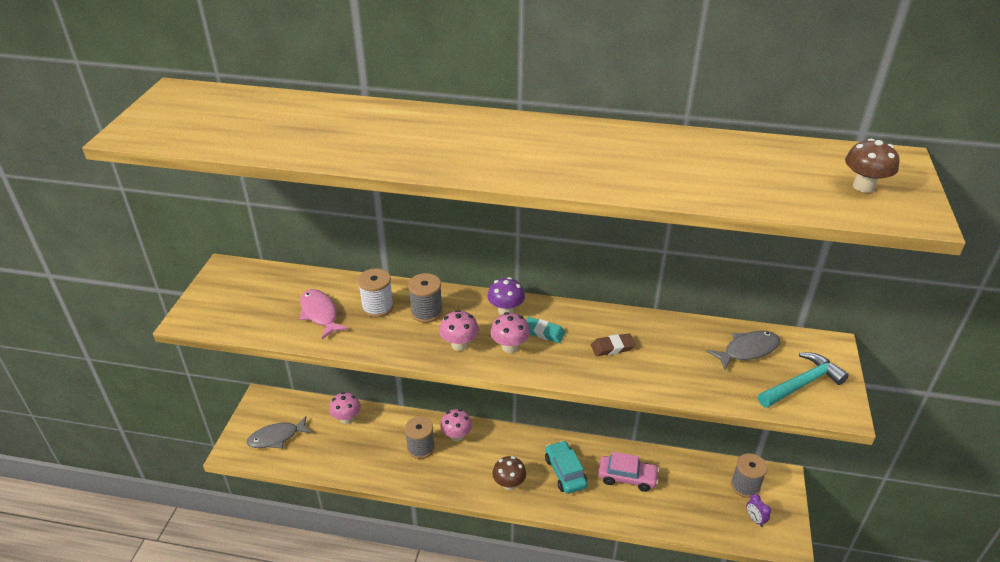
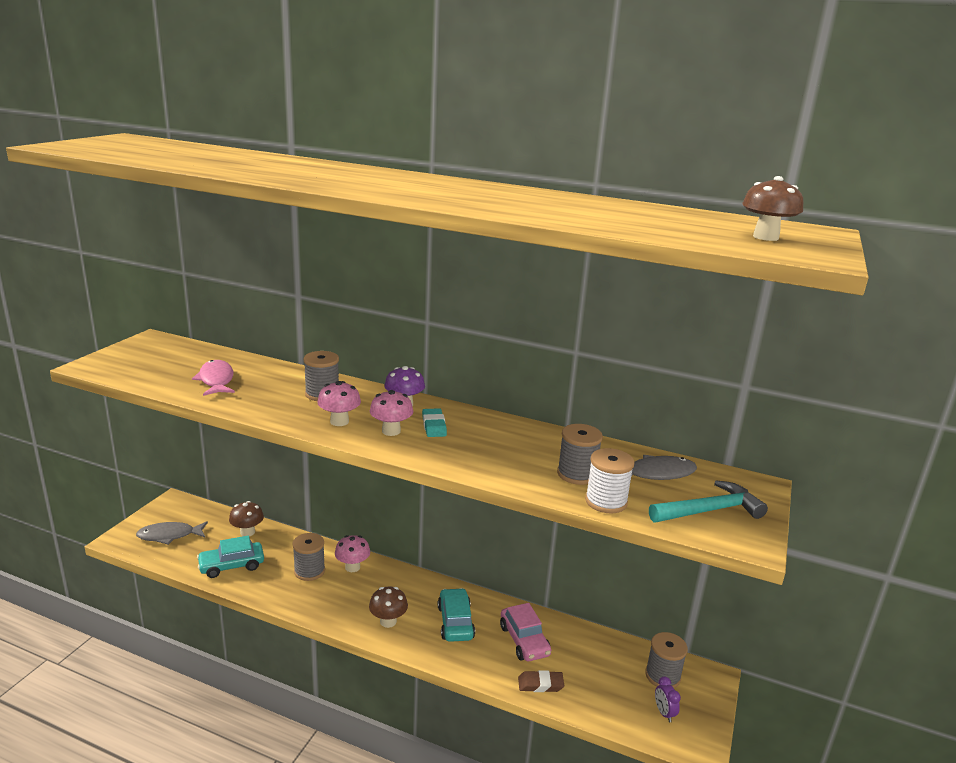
camera: 10 degrees right, 15 degrees down
pink mushroom [329,392,361,424] -> brown mushroom [229,501,264,537]
white spool [358,268,394,318] -> white spool moved to [585,448,634,513]
turquoise eraser [526,317,565,343] -> turquoise eraser turned 45 degrees clockwise [422,408,447,437]
brown eraser [591,333,636,356] -> brown eraser moved to [518,670,564,692]
pink car [598,452,659,492] -> pink car turned 45 degrees clockwise [500,603,551,661]
none -> turquoise car [197,536,264,578]
none -> grey spool [557,424,603,485]

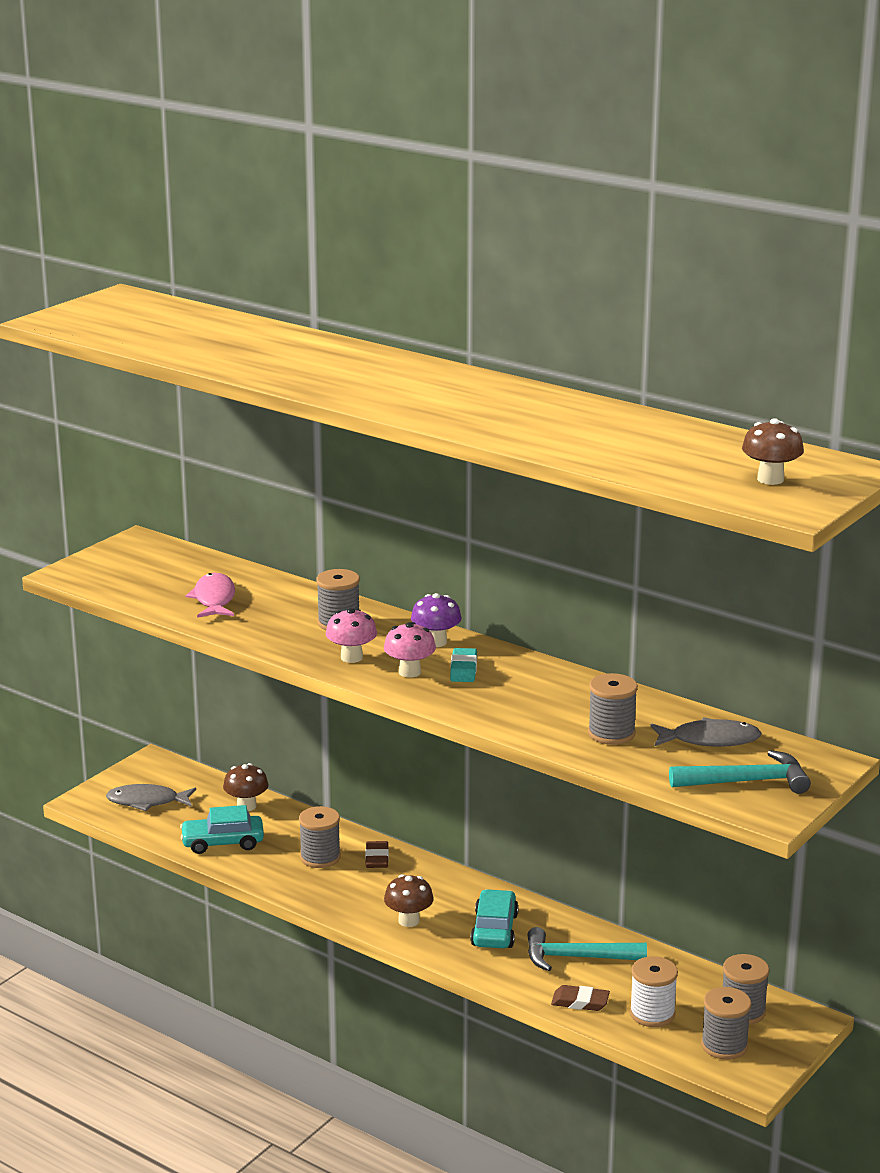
camera: 15 degrees right, 0 degrees up
pink mushroom [335,535,370,572] -> brown eraser [365,841,389,868]
pink car [500,603,551,661] -> turquoise hammer [527,927,647,971]
white spool [585,448,634,513] -> white spool moved to [630,956,678,1027]
purple clock [655,676,681,722] -> grey spool [701,987,751,1060]

